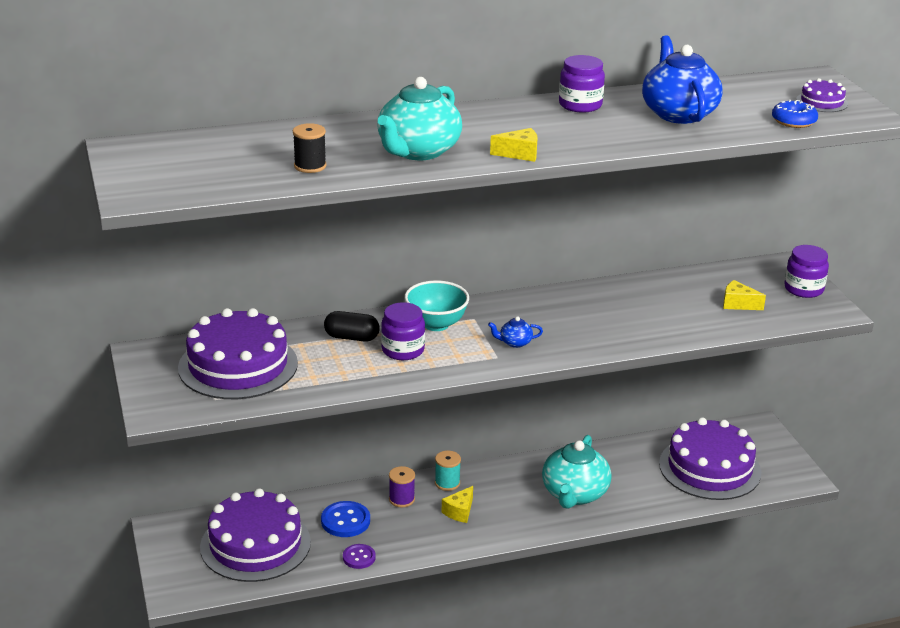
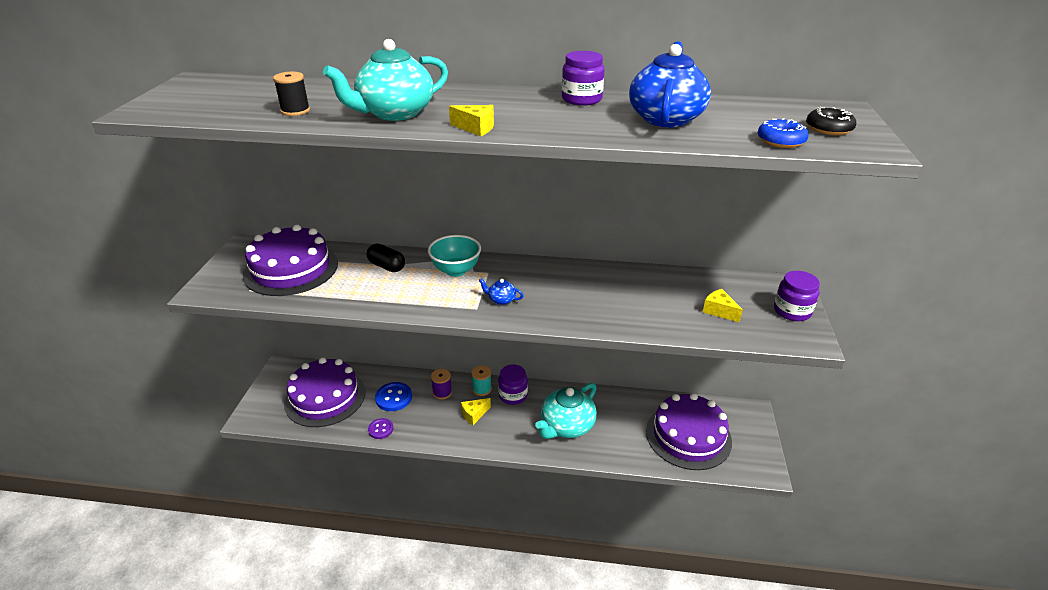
camera: 25 degrees right, 5 degrees up
purple jar [381,302,425,360] -> purple jar moved to [498,365,528,405]
purple cake [796,78,848,112] -> black donut [806,107,856,135]

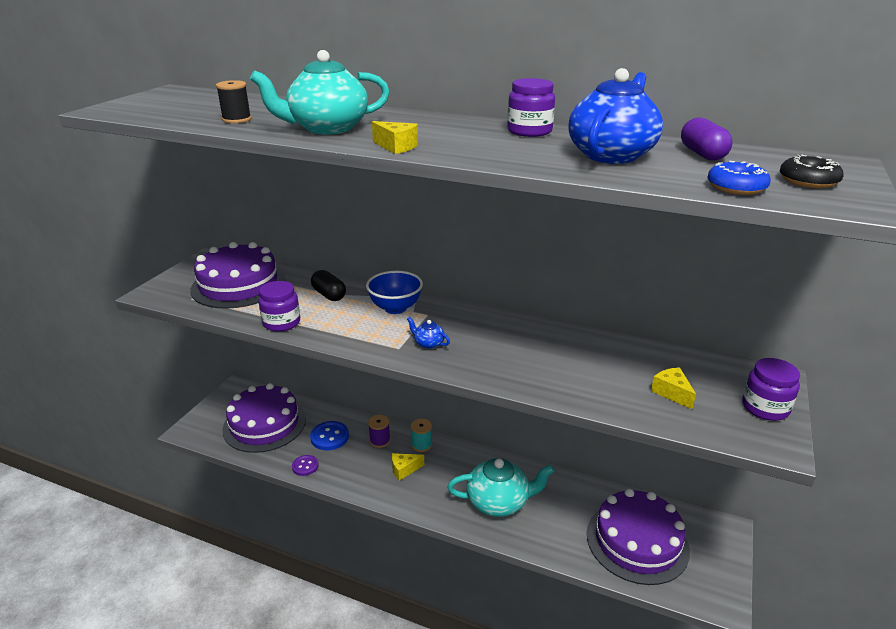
camera: 15 degrees right, 5 degrees down
turquoise bowl [428,235,481,277] -> blue bowl [366,271,423,314]
purple jar [498,365,528,405] -> purple jar moved to [258,281,300,332]
turquoise teapot [535,383,597,439] -> turquoise teapot turned 150 degrees counterclockwise [447,458,554,517]
none -> purple capsule [681,117,732,161]

